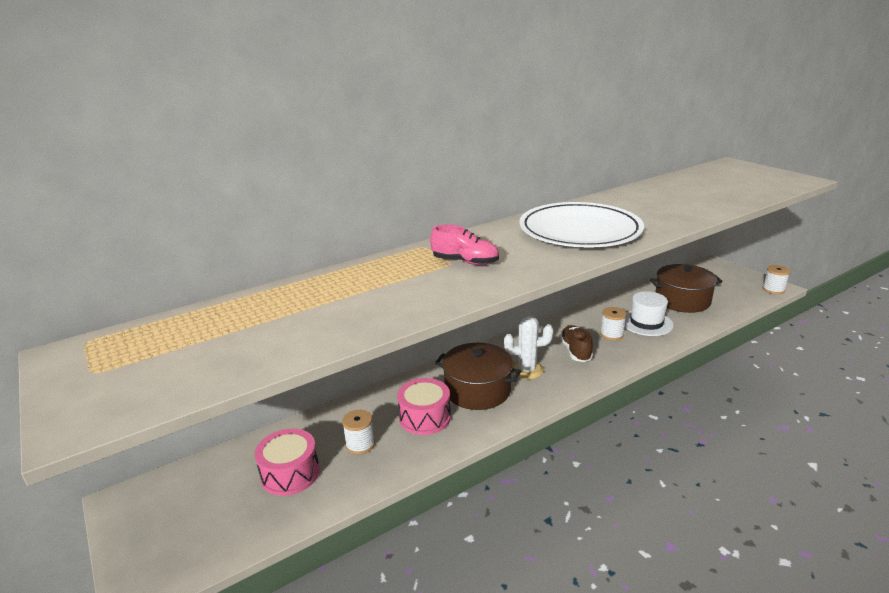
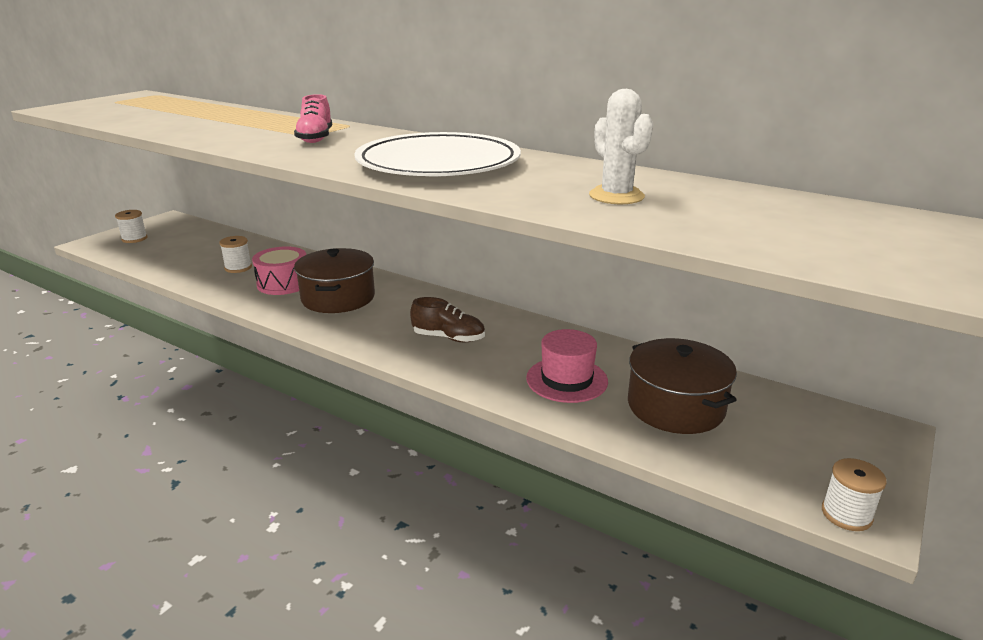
camera: 65 degrees right, 0 degrees up
pink drum [255,429,320,496] -> none
white cactus [504,315,554,379] -> white cactus moved to [589,89,653,204]
brown shoe [560,325,593,362] -> brown shoe turned 45 degrees clockwise [410,297,485,342]
white spool [600,307,627,341] -> white spool moved to [115,210,147,243]
white hat [624,291,674,336] -> pink hat [526,329,608,403]

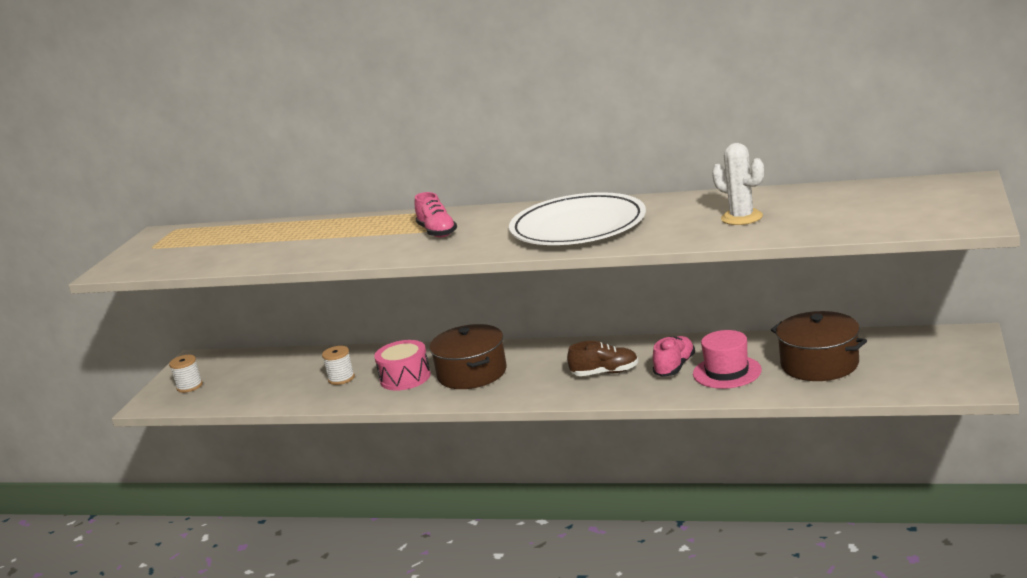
camera: 15 degrees left, 5 degrees down
white spool [822,458,887,531] -> none
none -> pink shoe [653,336,695,377]

